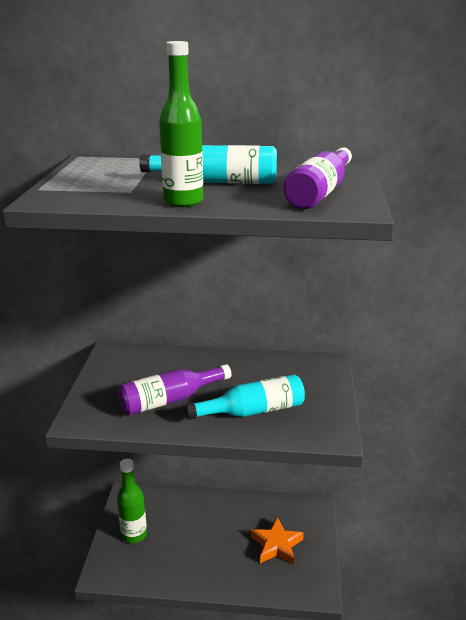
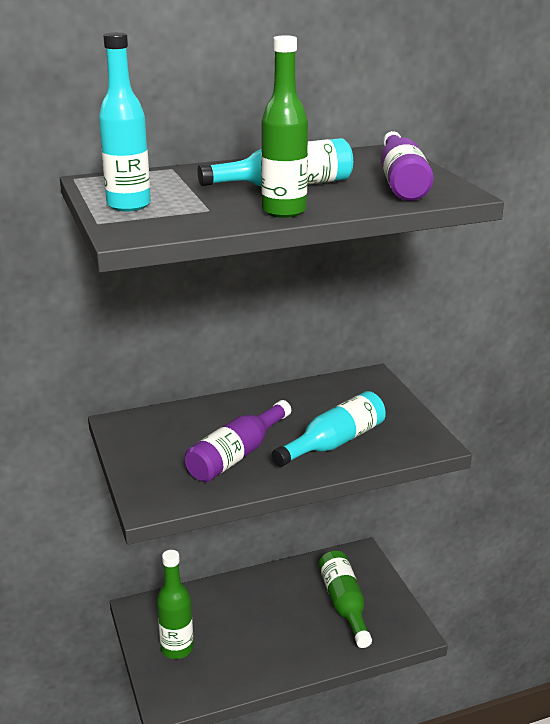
camera: 25 degrees left, 0 degrees up
orange star [251,517,304,565] -> green bottle [319,551,372,648]
none -> turquoise bottle [99,32,151,211]

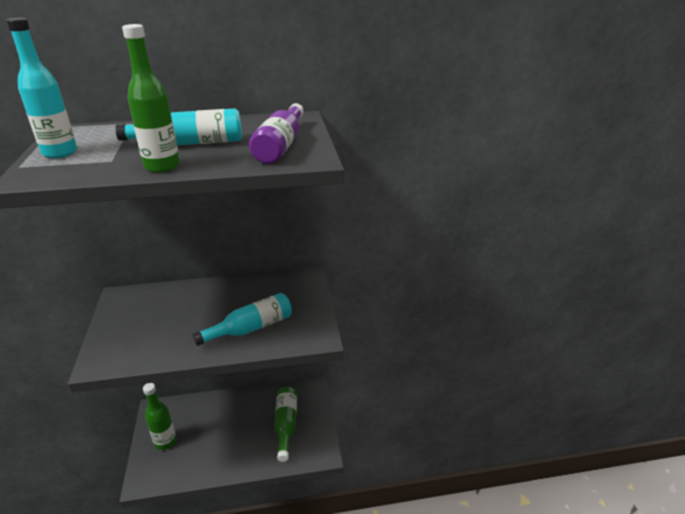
camera: 10 degrees right, 5 degrees up
purple bottle [185,400,291,482] -> none

